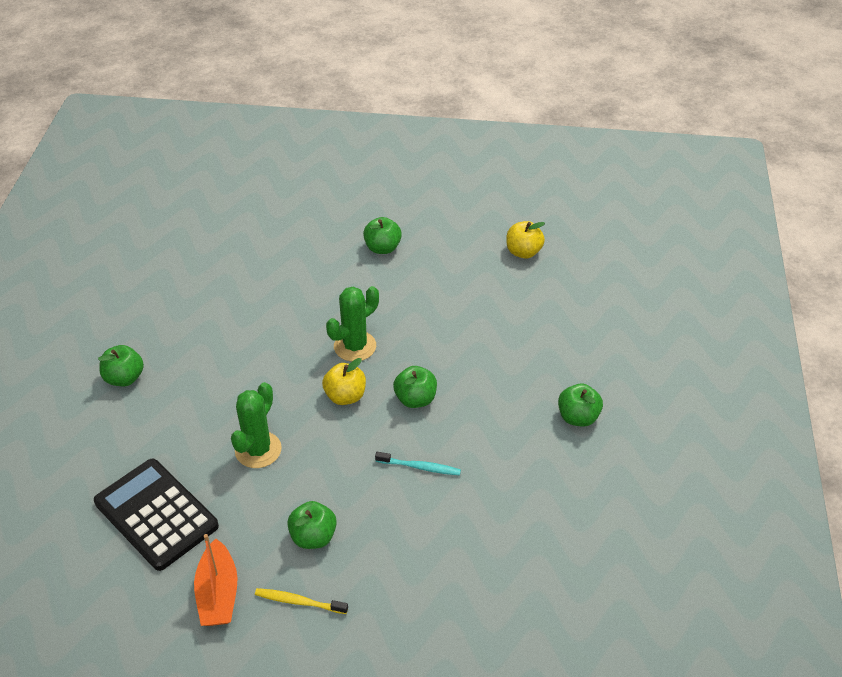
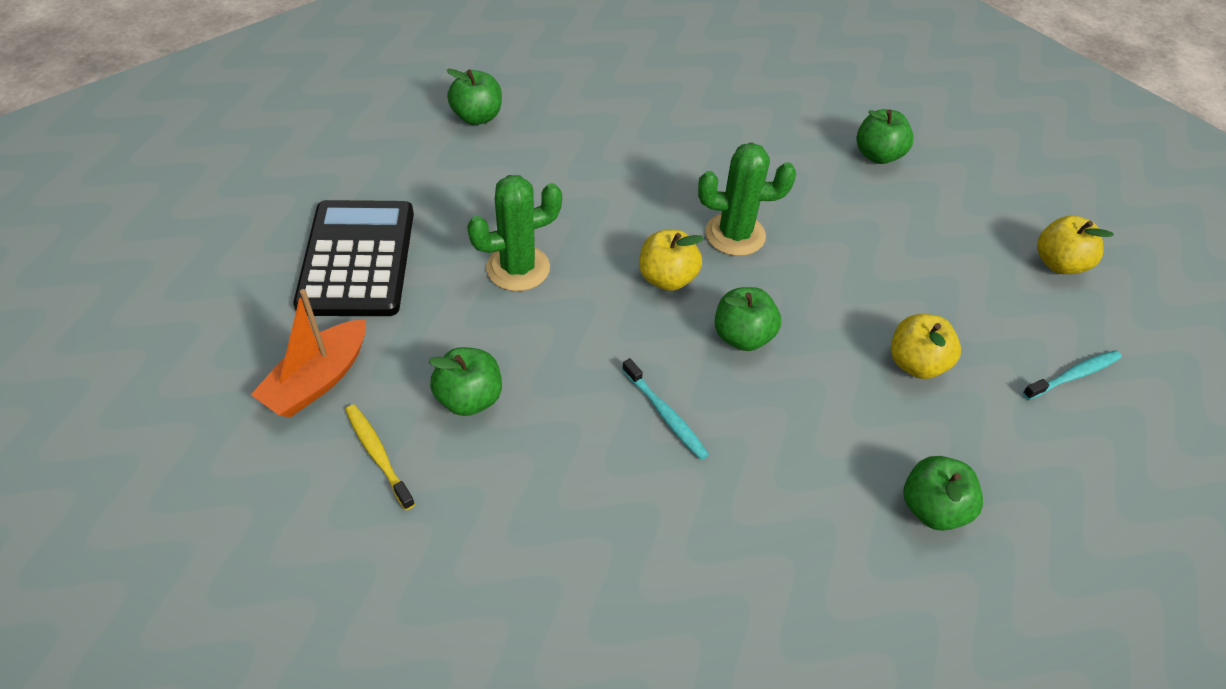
camera: 40 degrees right, 5 degrees up
none -> yellow apple [891,314,961,379]
none -> turquoise toothbrush [1023,350,1122,400]

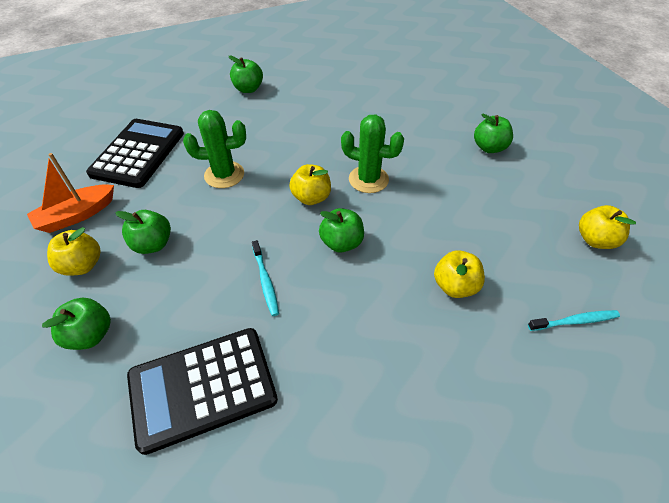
camera: 20 degrees right, 0 degrees up
yellow toothbrush [345,404,415,510] -> yellow apple [47,227,101,276]
green apple [904,456,983,531] -> green apple moved to [42,298,111,350]
none -> black calculator [127,328,278,455]

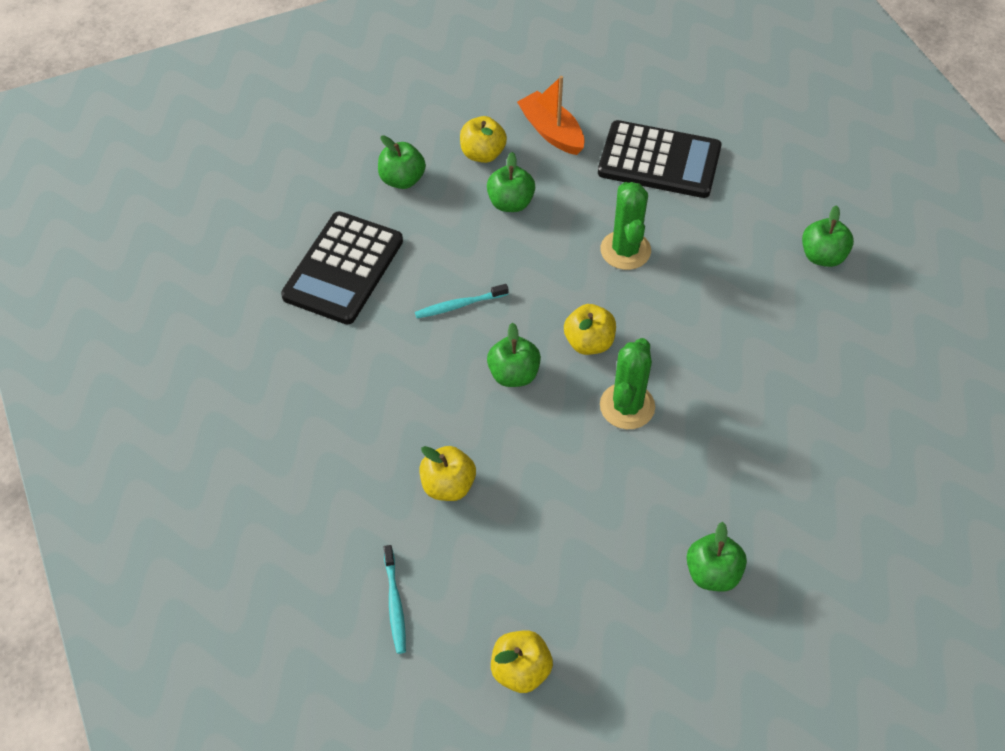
camera: 90 degrees right, 5 degrees up
black calculator [127,328,278,455] -> black calculator turned 135 degrees counterclockwise [281,211,403,325]

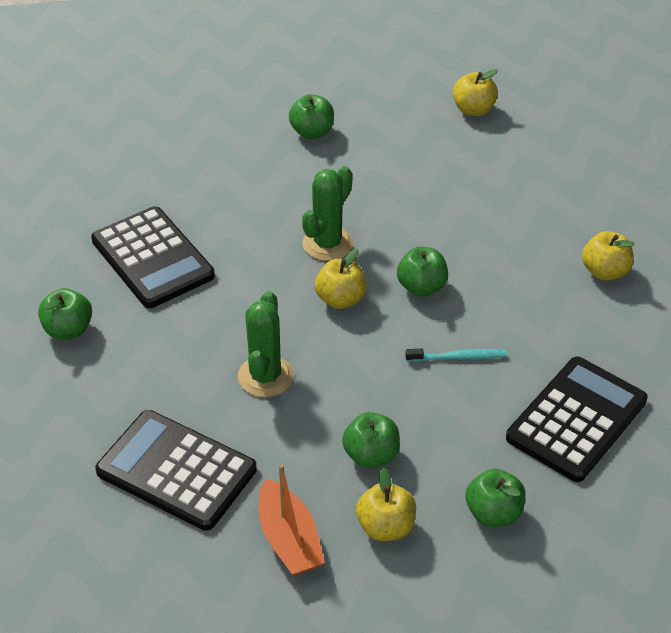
camera: 165 degrees left, 10 degrees down
turquoise toothbrush [384,545,406,654] -> none
yellow apple [419,446,476,501] -> yellow apple moved to [582,231,635,281]
none -> black calculator [91,206,215,308]

